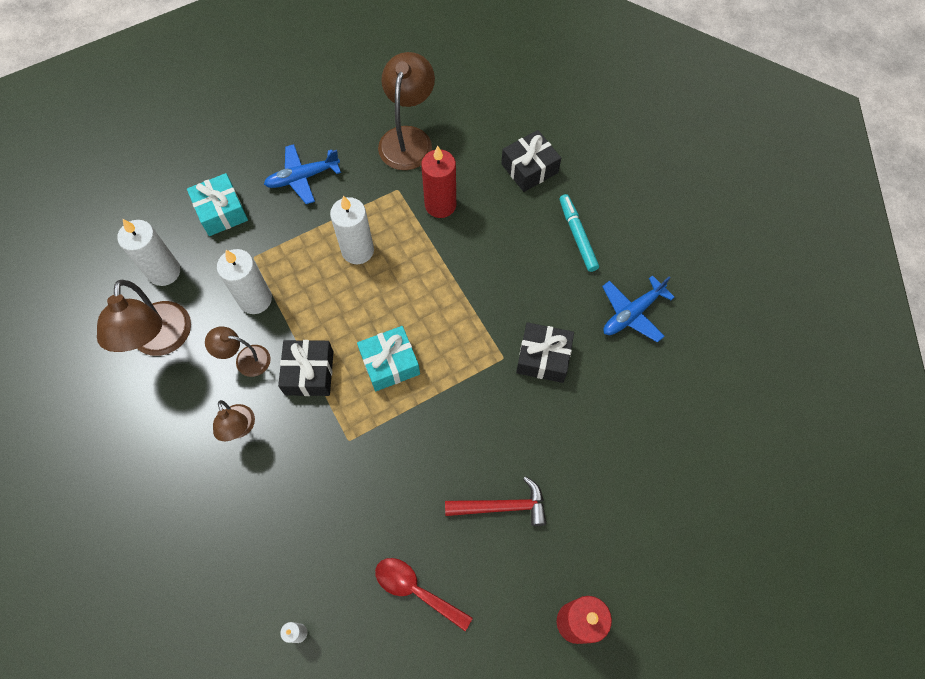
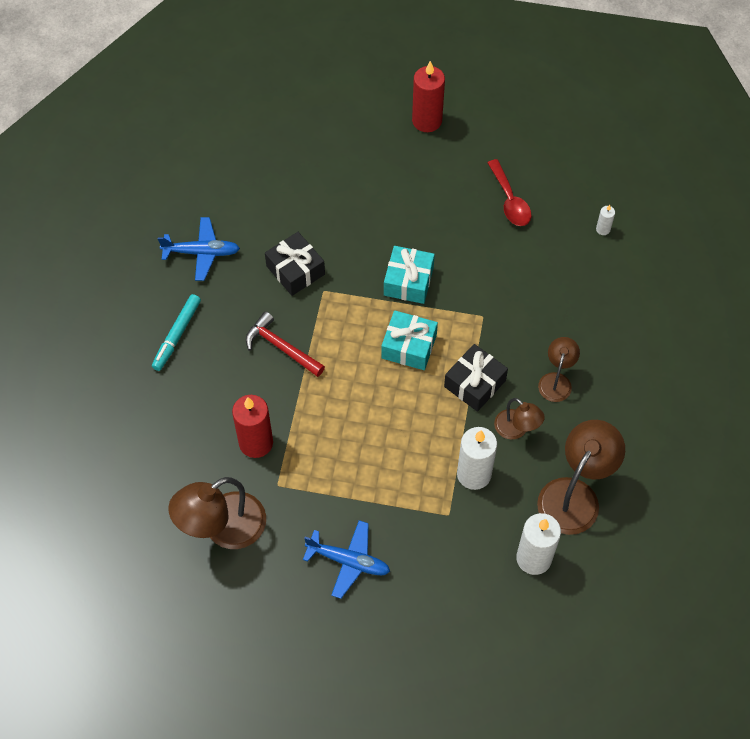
camera: 140 degrees left, 5 degrees down
turquoise gift [187,173,248,236] -> turquoise gift moved to [384,246,435,304]
white candle [330,195,374,264] -> none
red hammer [445,476,546,526] -> red hammer moved to [246,311,325,377]
black gift [501,130,561,192] -> none

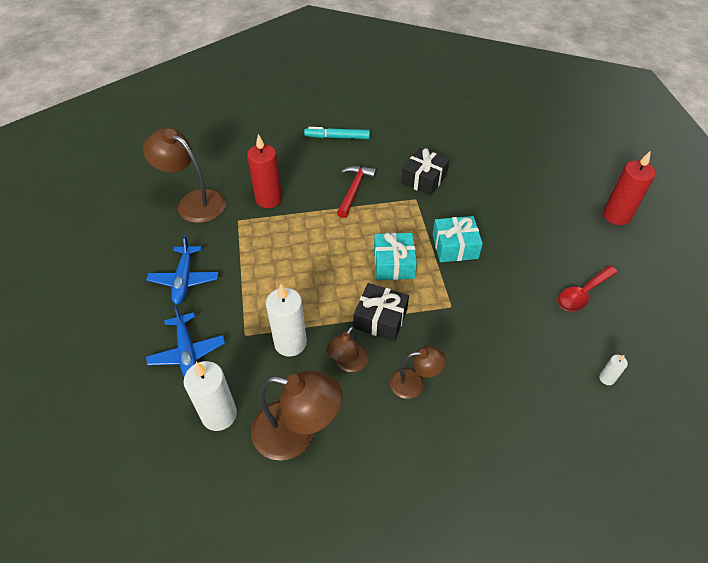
camera: 70 degrees right, 10 degrees down
blue plane [158,217,240,281] -> blue plane moved to [146,305,225,376]

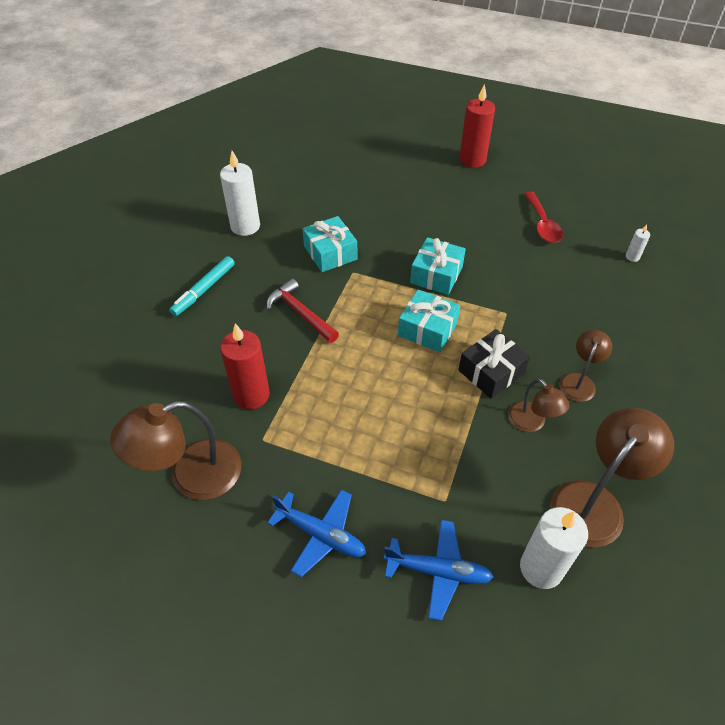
camera: 60 degrees left, 0 degrees up
white candle [266,284,307,357] -> white candle moved to [220,151,260,236]
black gift [401,148,449,196] -> turquoise gift [302,216,357,272]

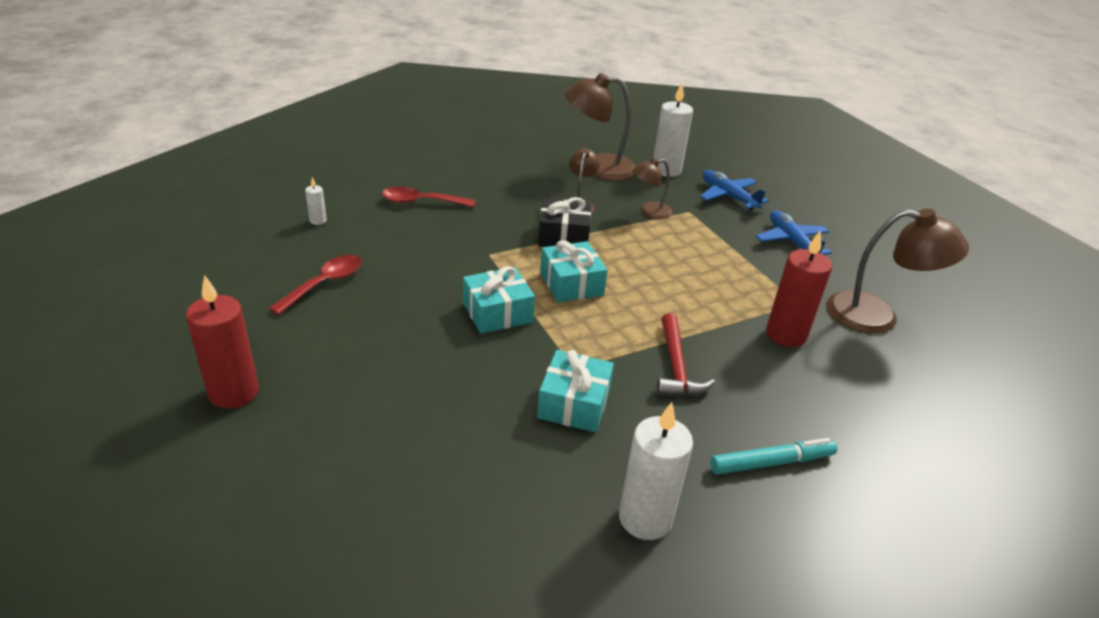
camera: 140 degrees left, 15 degrees down
brown lamp [559,330,612,402] -> brown lamp moved to [632,158,673,219]
none -> red spoon [382,187,475,207]

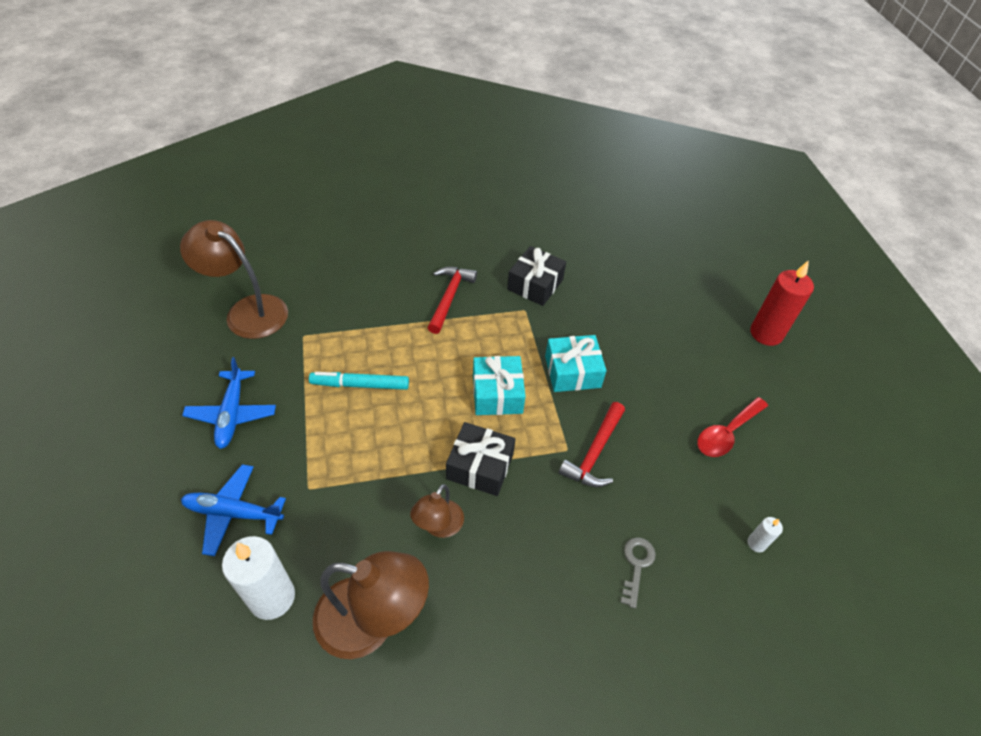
camera: 165 degrees left, 15 degrees up
red spoon [382,187,475,207] -> grey key [620,537,656,608]
turquoise gift [537,350,614,432] -> black gift [507,246,566,306]
white candle [619,402,693,540] -> none
brown lamp [632,158,673,219] -> none
blue plane [700,170,769,210] -> blue plane turned 120 degrees clockwise [181,464,286,556]
turquoise marker [710,438,837,475] -> turquoise marker moved to [309,372,409,390]
red candle [766,230,832,347] -> none
none -> red hammer [559,402,625,488]

